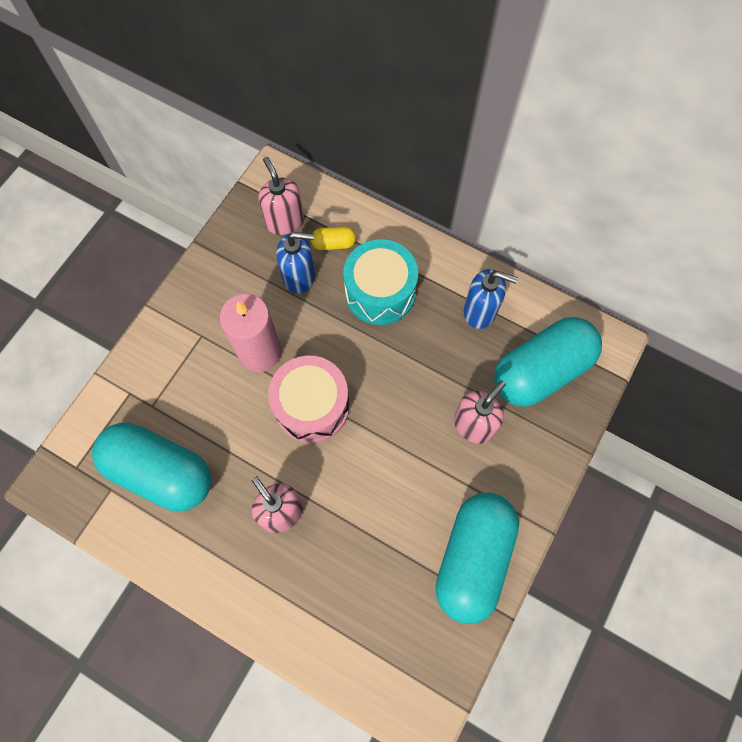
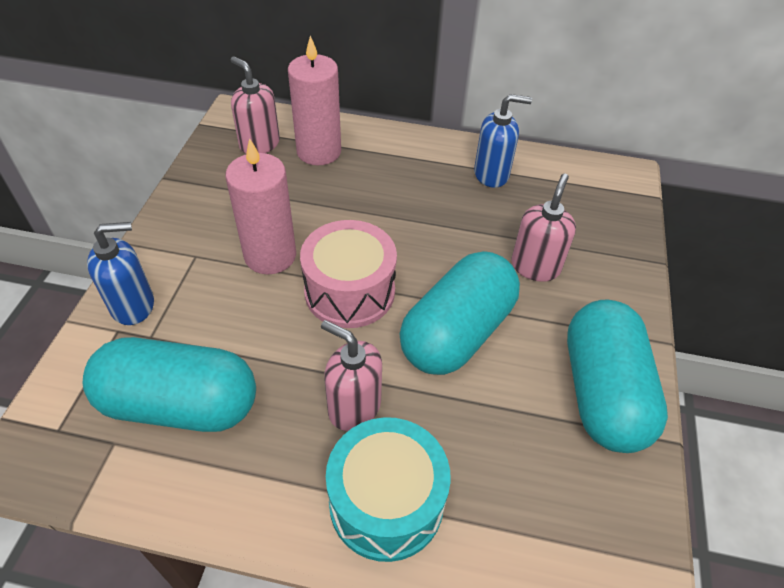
camera: 20 degrees left, 20 degrees down
blue soap dispenser [276,232,315,294] -> blue soap dispenser moved to [87,222,154,325]
yellow capsule [311,226,356,250] -> pink candle [288,35,341,165]
turquoise drum [343,239,418,325] -> turquoise drum moved to [326,417,451,562]
turquoise capsule [494,317,602,407] -> turquoise capsule moved to [399,251,520,375]

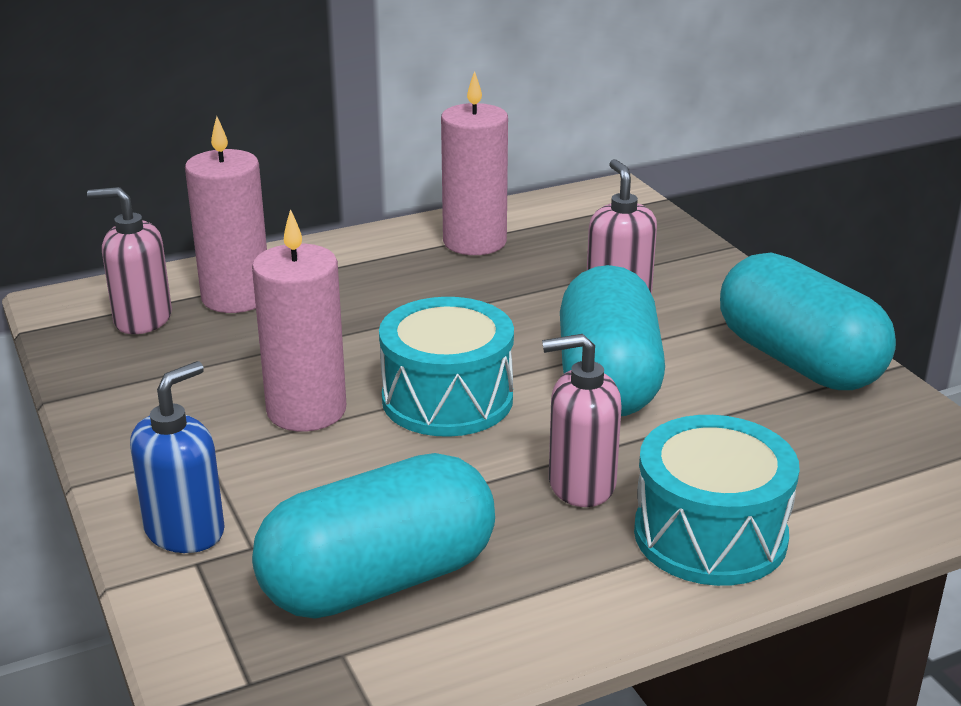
camera: 35 degrees left, 20 degrees down
pink drum [300,220,397,328] -> turquoise drum [379,297,514,437]
blue soap dispenser [474,94,532,188] -> pink candle [441,71,508,255]

